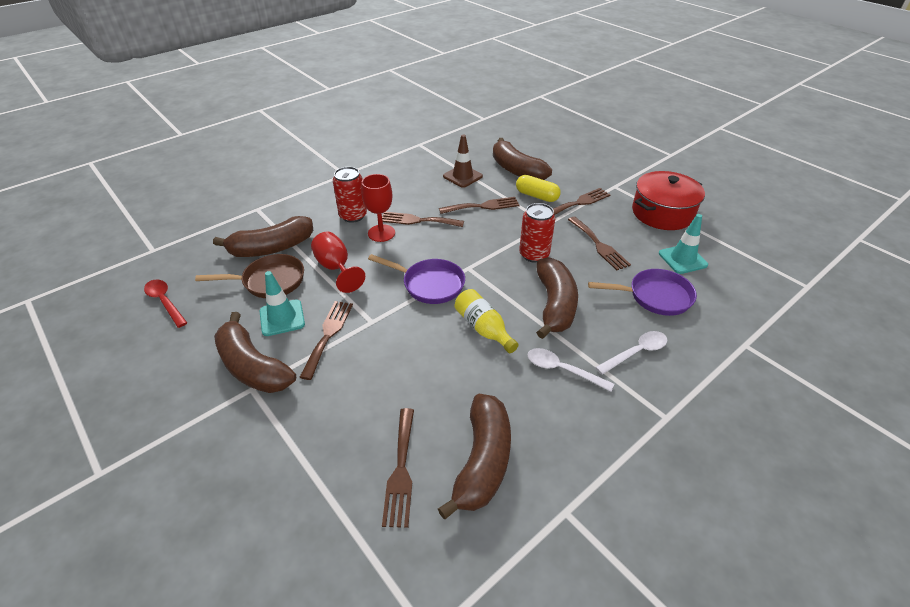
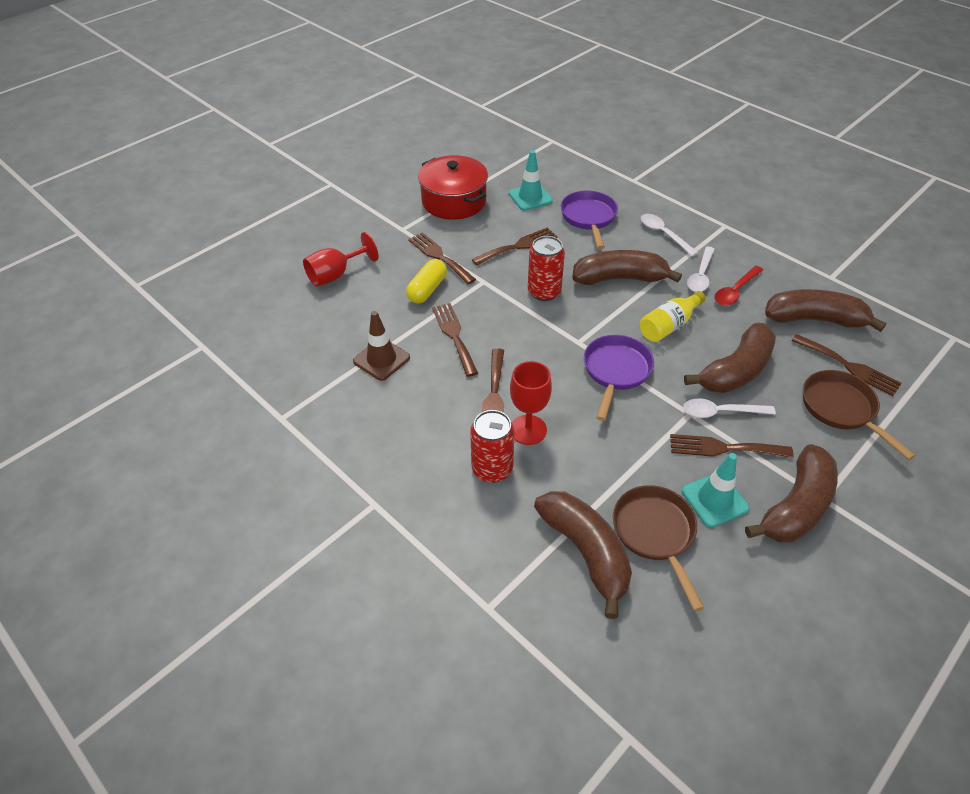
camera: 95 degrees left, 5 degrees up
red spoon [144,279,187,328] -> red spoon moved to [714,266,763,306]
red goblet [311,232,365,293] -> red goblet moved to [303,232,378,287]
brown fork [382,408,414,528] -> brown fork turned 45 degrees clockwise [792,334,902,396]
brown banana [493,138,552,180] -> brown banana moved to [684,323,776,393]
none -> white spoon [683,398,776,418]
none -> brown pan [803,370,916,460]

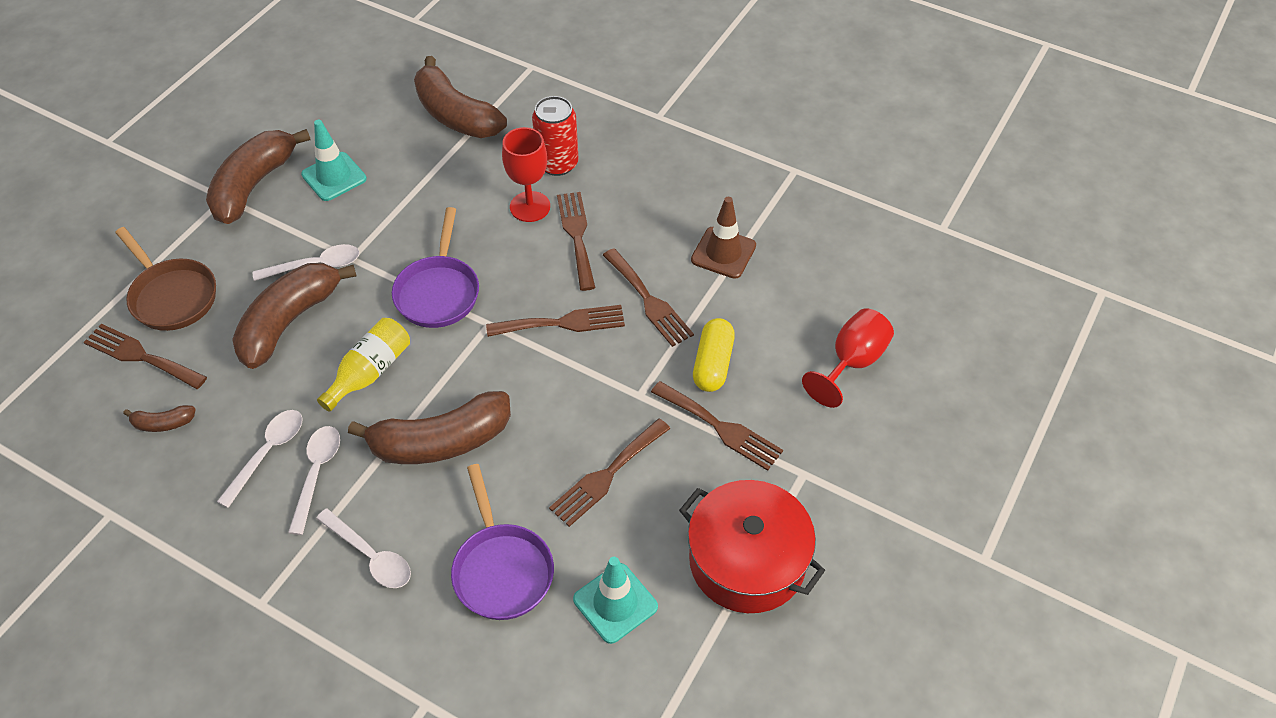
camera: 165 degrees right, 5 degrees up
red can [528,236,565,301] -> none
brown pan [613,485,704,611] -> none
brown fork [670,434,794,458] -> brown fork moved to [486,305,625,337]
red spoon [714,266,763,306] -> white spoon [217,410,302,508]
brown banana [765,289,886,332] -> brown banana [123,405,196,432], size x0.44

